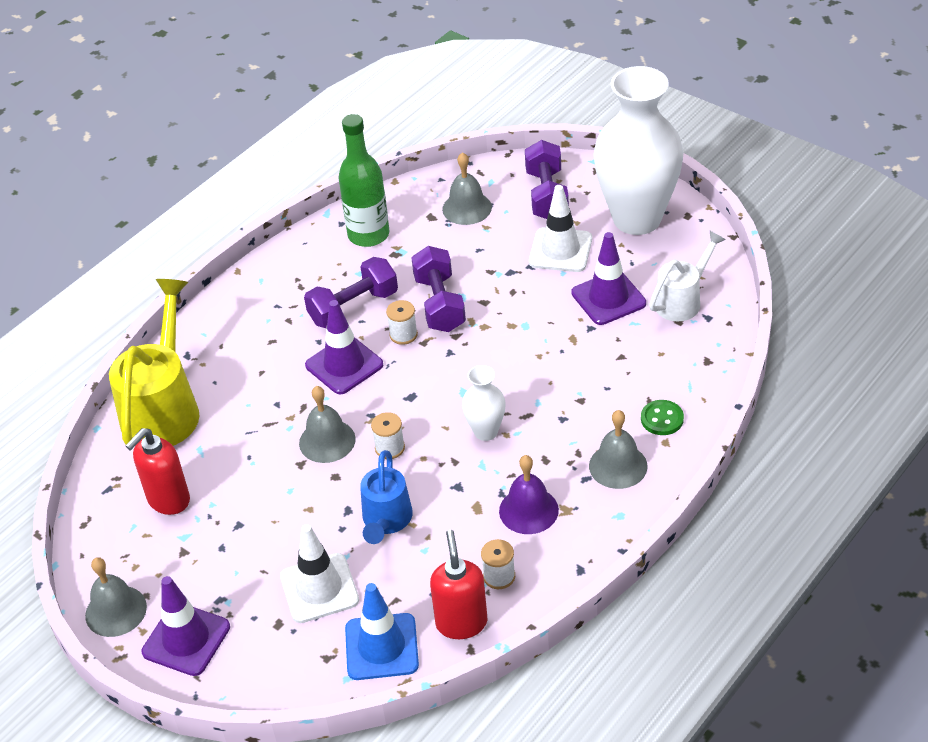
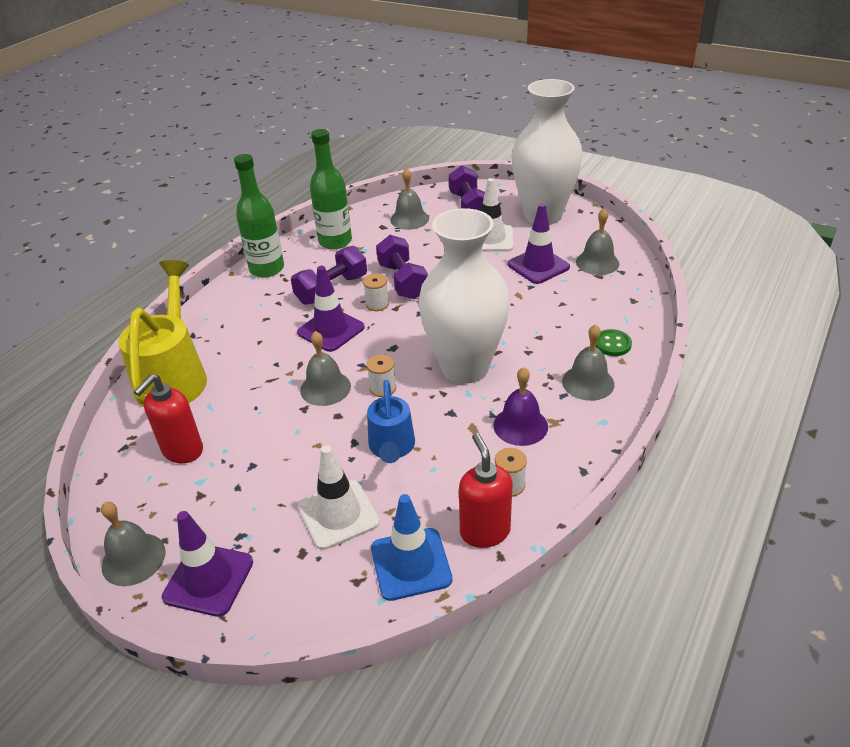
camera: 10 degrees left, 5 degrees down
white vase [462,365,506,441] -> white vase [418,208,510,384], size x2.25
white watering can [649,230,726,321] -> grey bell [576,208,619,275]
none -> green bottle [234,154,284,278]

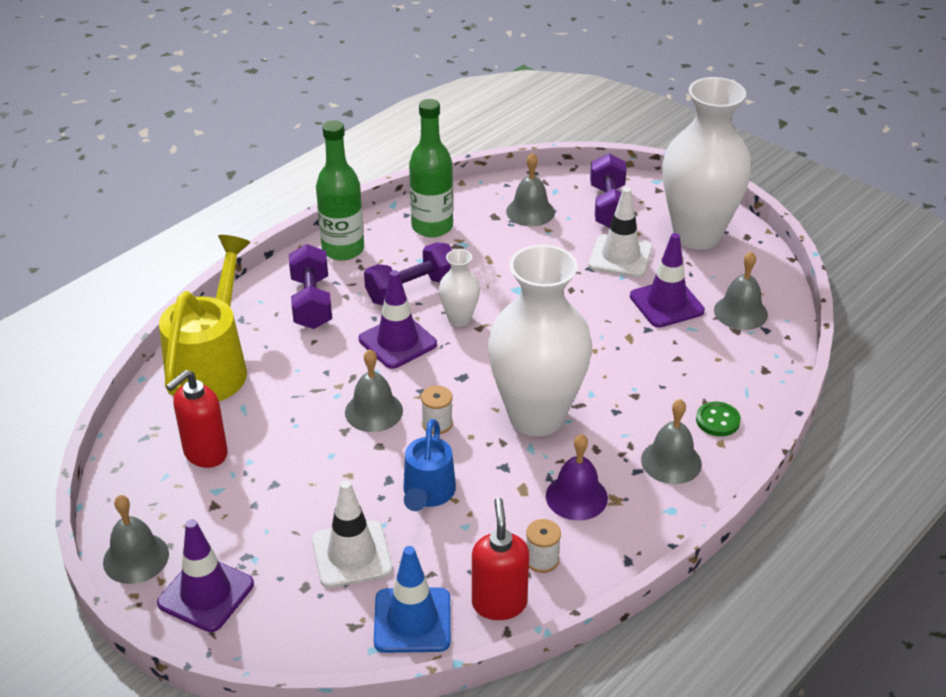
camera: 10 degrees right, 0 degrees up
white spool [363,274,389,311] -> white vase [439,249,480,327]
purple dumbbell [376,235,428,299] -> purple dumbbell moved to [289,244,332,329]

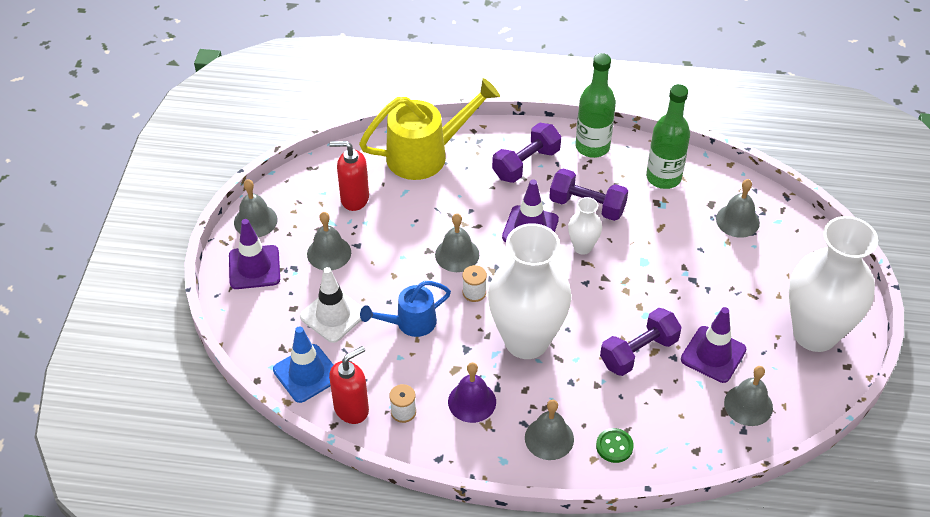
camera: 55 degrees right, 10 degrees up
white traffic cone [589,187,653,278] -> none
purple dumbbell [590,154,627,228] -> purple dumbbell moved to [600,308,682,376]
none -> grey bell [307,212,351,270]

